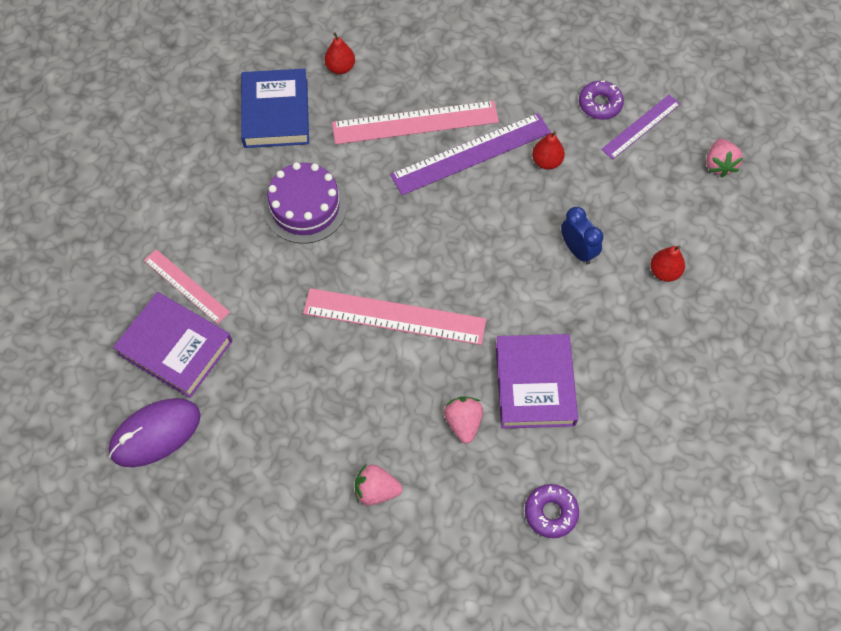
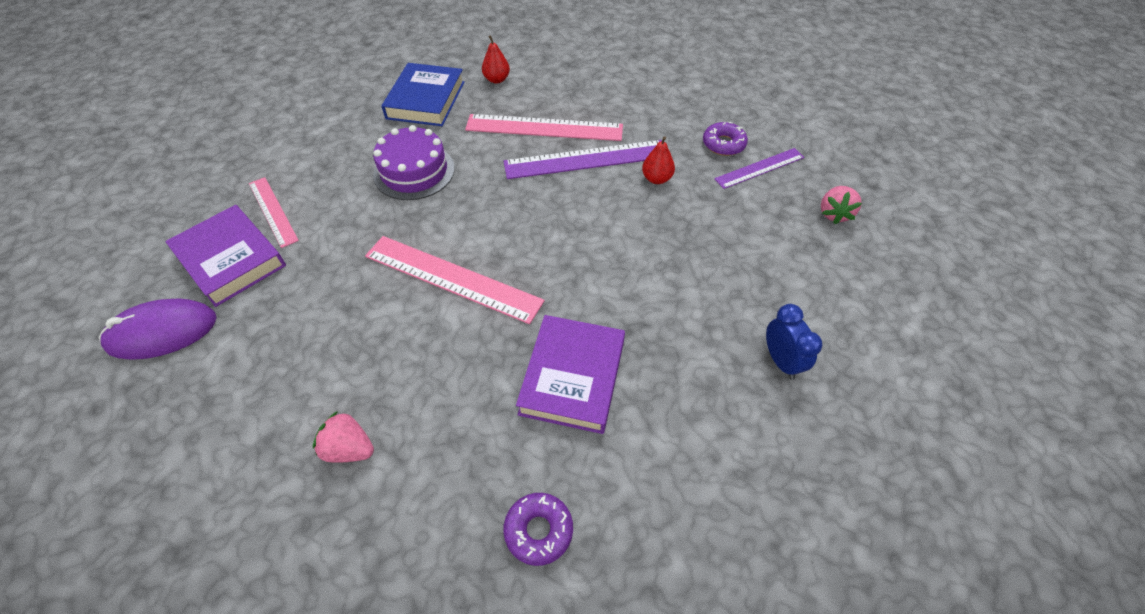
camera: 15 degrees right, 10 degrees down
pink strawberry [444,396,483,444] -> none
blue clock [561,207,603,264] -> blue clock moved to [766,304,822,380]
red pear [650,246,685,282] -> none

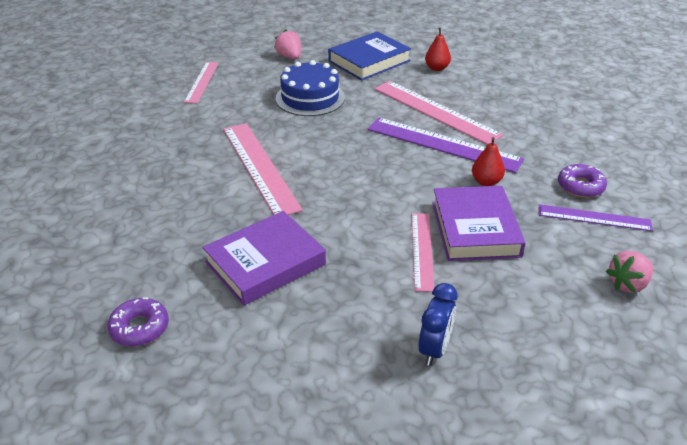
camera: 40 degrees right, 15 degrees down
purple mouse [99,298,217,360] -> none
purple book [165,205,286,307] -> purple book moved to [432,186,526,261]
pink strawberry [313,411,374,463] -> pink strawberry moved to [274,30,301,59]
purple cake [373,125,455,200] -> blue cake [276,60,345,116]
none -> pink ruler [412,213,434,292]

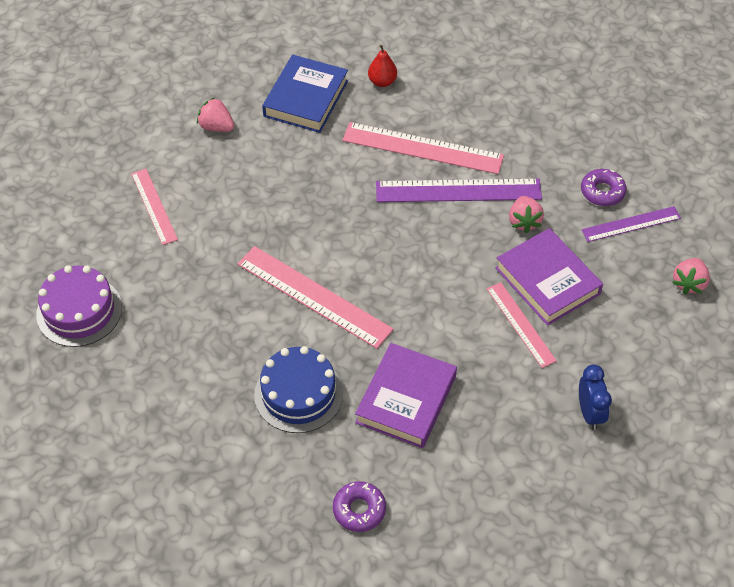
camera: 30 degrees left, 15 degrees up
blue cake [276,60,345,116] -> blue cake moved to [254,346,343,433]
red pear [472,137,505,186] -> pink strawberry [509,196,544,233]
none -> purple cake [36,265,122,347]

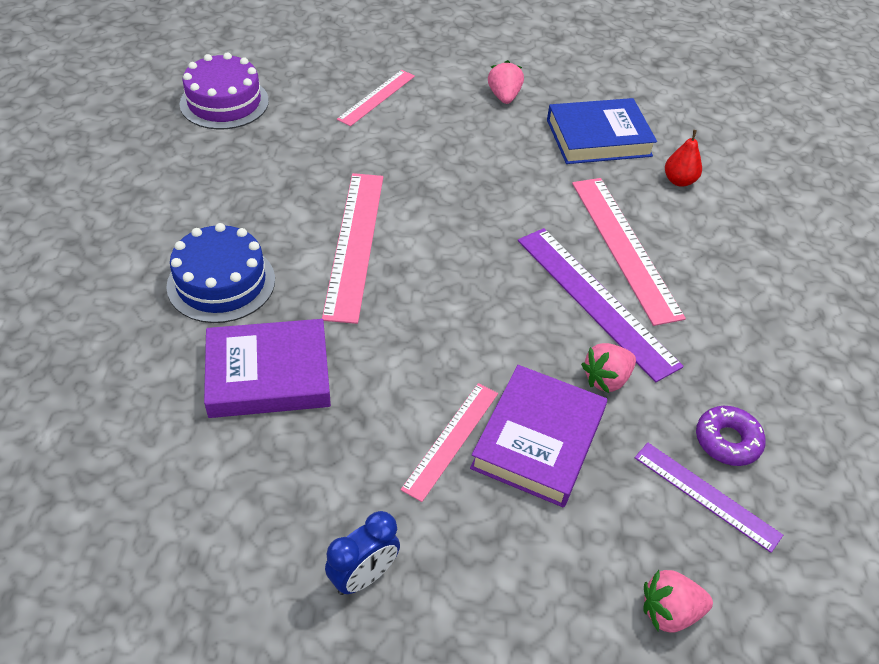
camera: 55 degrees right, 5 degrees down
purple donut [333,481,386,532] -> none

